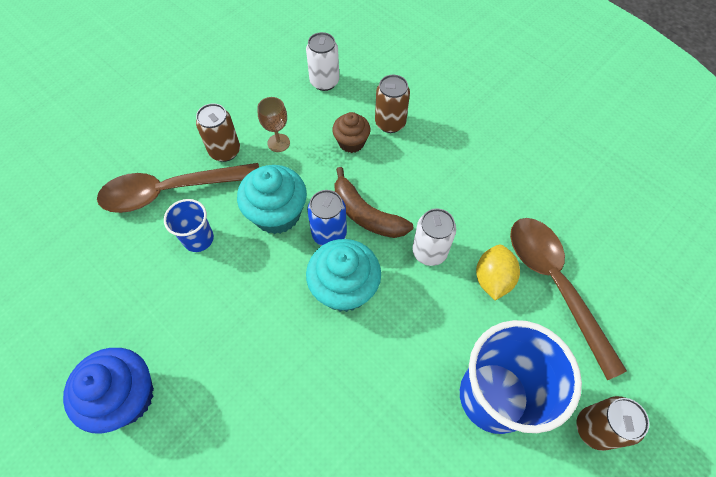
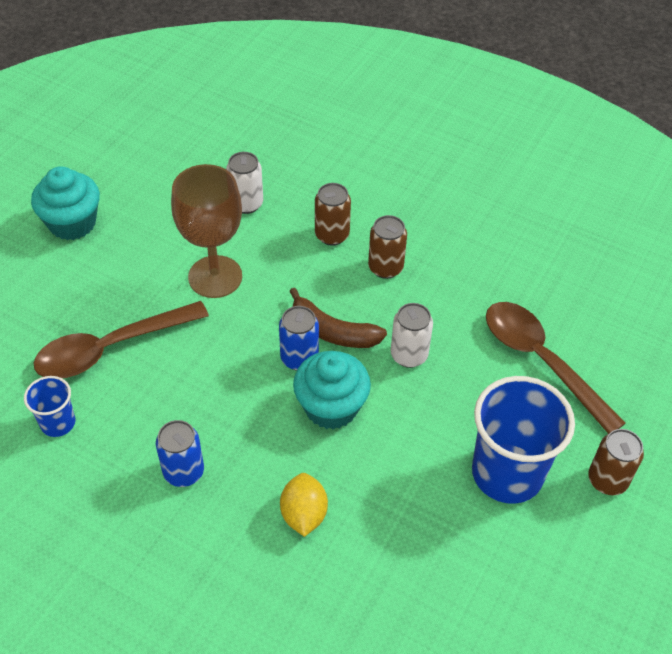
camera: 15 degrees left, 10 degrees down
blue cupcake [63,348,154,433] -> none
blue cup [164,199,214,252] -> blue cup moved to [24,376,75,437]
brown can [196,103,240,162] -> brown can moved to [368,215,407,279]
turquoise cupcake [237,165,307,234] -> turquoise cupcake moved to [31,166,100,240]
brown goblet [257,97,290,152] -> brown goblet [171,164,242,298], size x2.12
brown cupcake [332,112,370,153] -> none
yellow lemon [476,245,520,301] -> yellow lemon moved to [280,473,328,537]
none -> blue can [156,420,204,487]

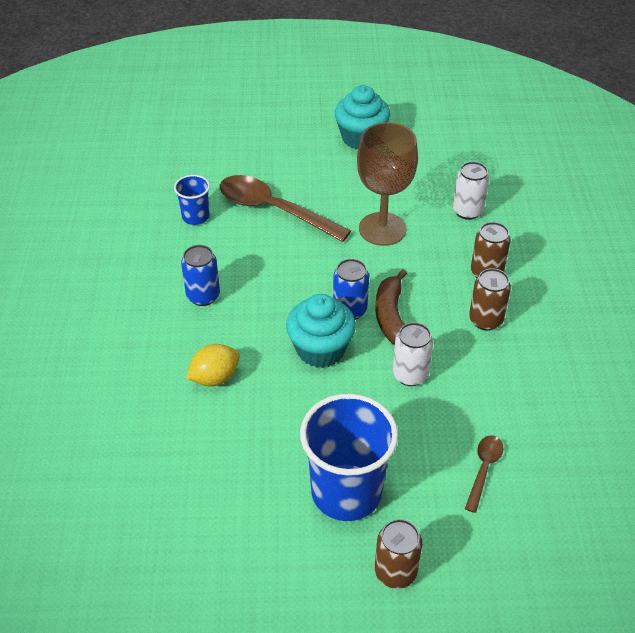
camera: 60 degrees right, 5 degrees down
brown spoon [486,302,626,434] -> brown spoon [465,435,503,513], size x0.49

